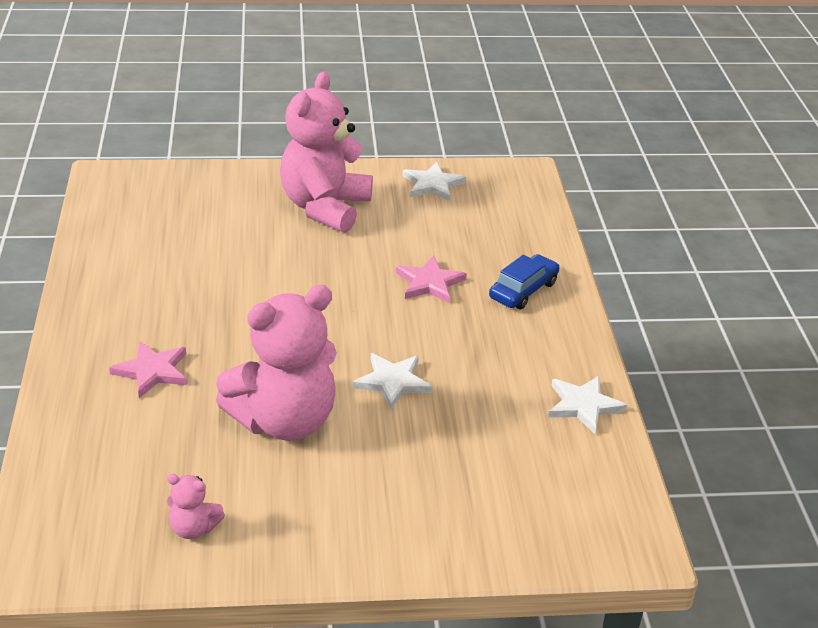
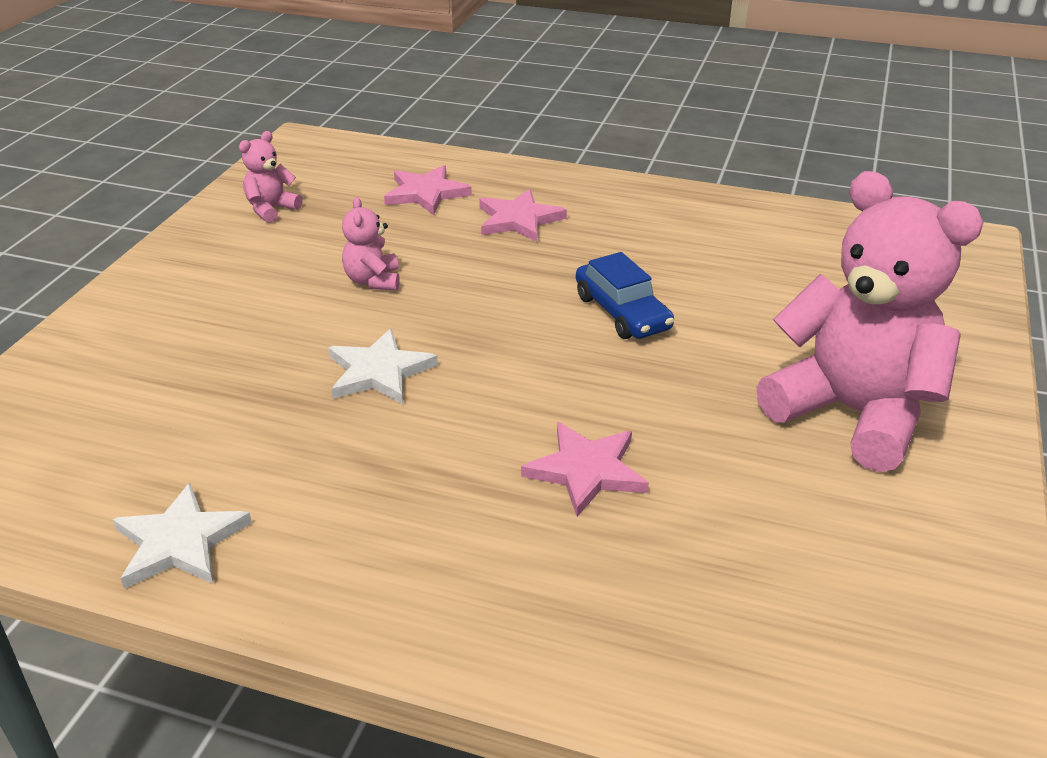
camera: 115 degrees right, 0 degrees up
pink teddy bear [216,285,337,441] -> pink teddy bear [342,197,400,291], size x0.42
white star [403,162,466,201] -> none
blue car [489,254,560,309] -> blue car moved to [576,252,674,339]
none -> pink star [384,165,472,215]

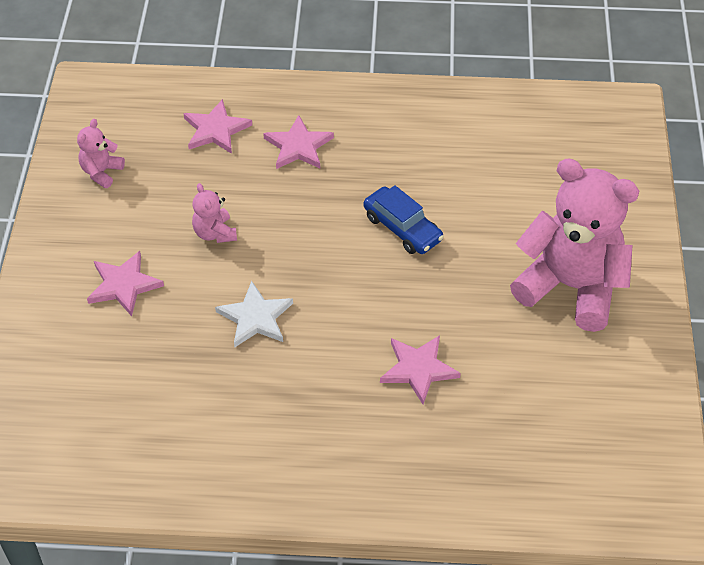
camera: 15 degrees left, 15 degrees up
white star [113,483,252,589] -> none
none -> pink star [87,251,164,316]

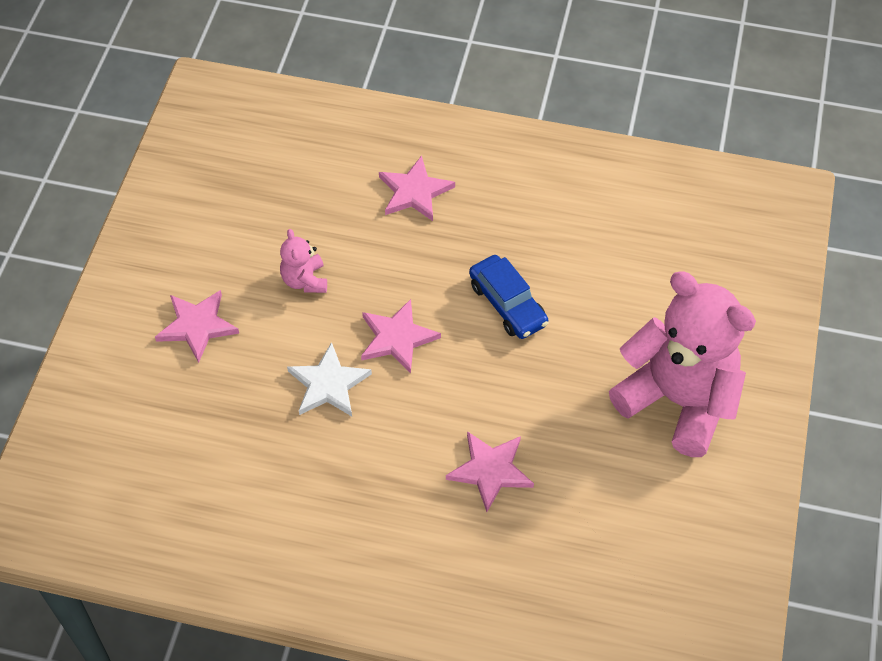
camera: 10 degrees right, 5 degrees up
pink teddy bear [77,119,125,188] -> none
pink star [183,99,252,154] -> pink star moved to [361,299,441,374]

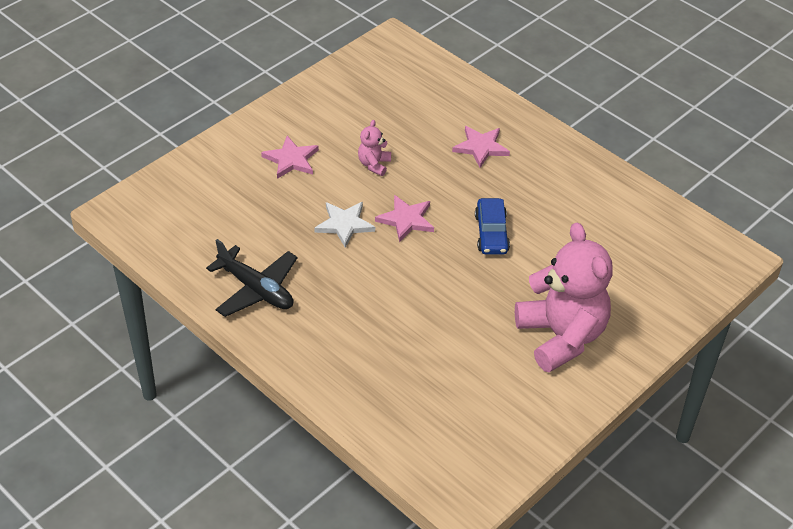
camera: 30 degrees right, 10 degrees down
pink star [446,431,534,512] -> none
none -> black plane [206,239,297,317]

